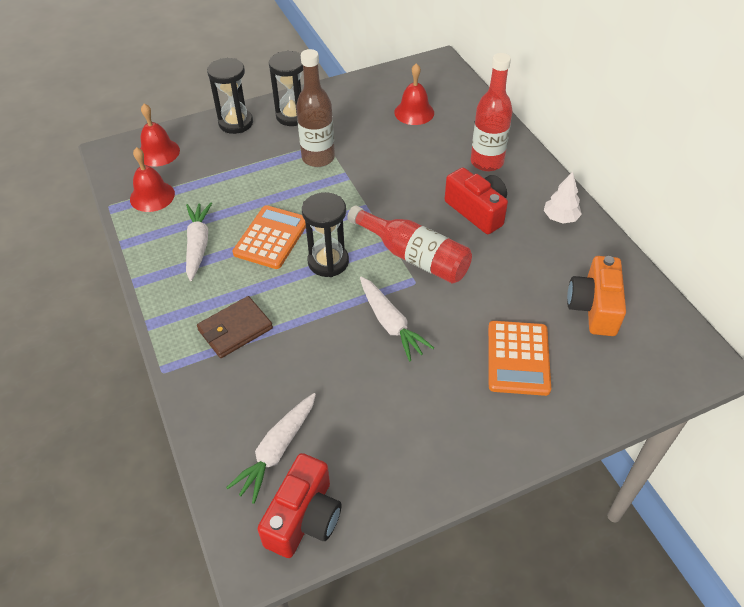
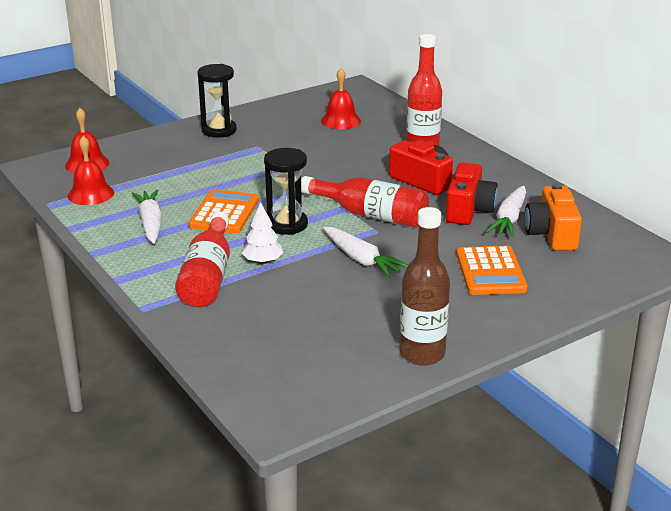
camera: 10 degrees left, 20 degrees down
brown wallet [197,296,273,358] -> red bottle [175,211,230,307]
black hourglass [207,58,253,134] -> none
white carrot [226,393,316,504] -> white carrot moved to [486,186,526,237]
red camera [257,453,342,558] -> red camera moved to [446,163,498,225]
brown bottle [296,49,335,167] -> brown bottle moved to [400,207,450,365]
white tree [544,172,582,224] -> white tree moved to [242,202,283,264]

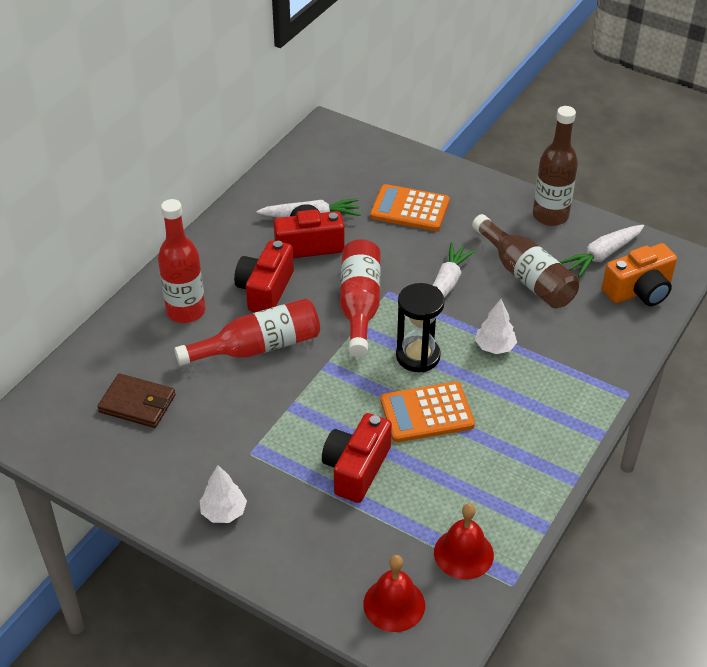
camera: 115 degrees left, 15 degrees up
white carrot [132,190,162,244] -> white carrot moved to [560,225,644,277]
red bottle [175,211,230,307] -> red bottle moved to [174,298,320,366]
black hourglass [198,64,237,138] -> white tree [200,465,247,523]
red bell [321,68,361,129] -> brown wallet [97,373,175,428]
orange calculator [457,246,528,295] -> orange calculator turned 135 degrees counterclockwise [370,184,450,231]
orange camera [525,183,582,251] -> orange camera moved to [602,243,677,306]
none -> red camera [322,413,392,503]
none -> brown bottle [472,214,579,308]

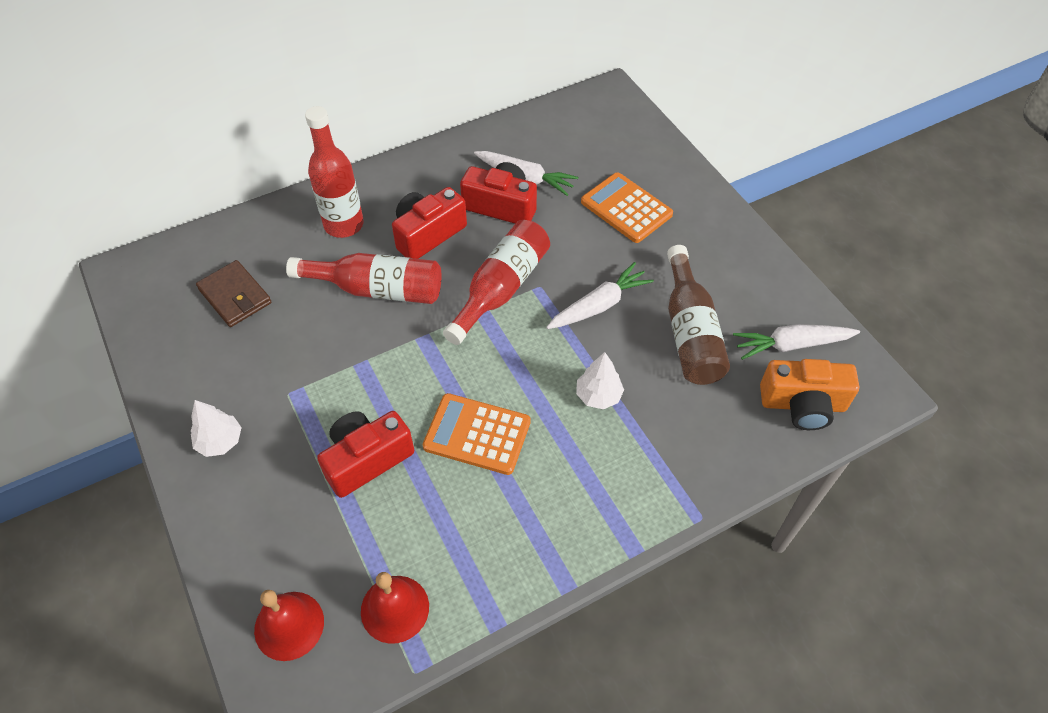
camera: 30 degrees right, 10 degrees up
black hourglass [396,283,445,372] -> none
brown bottle [533,106,578,226] -> none

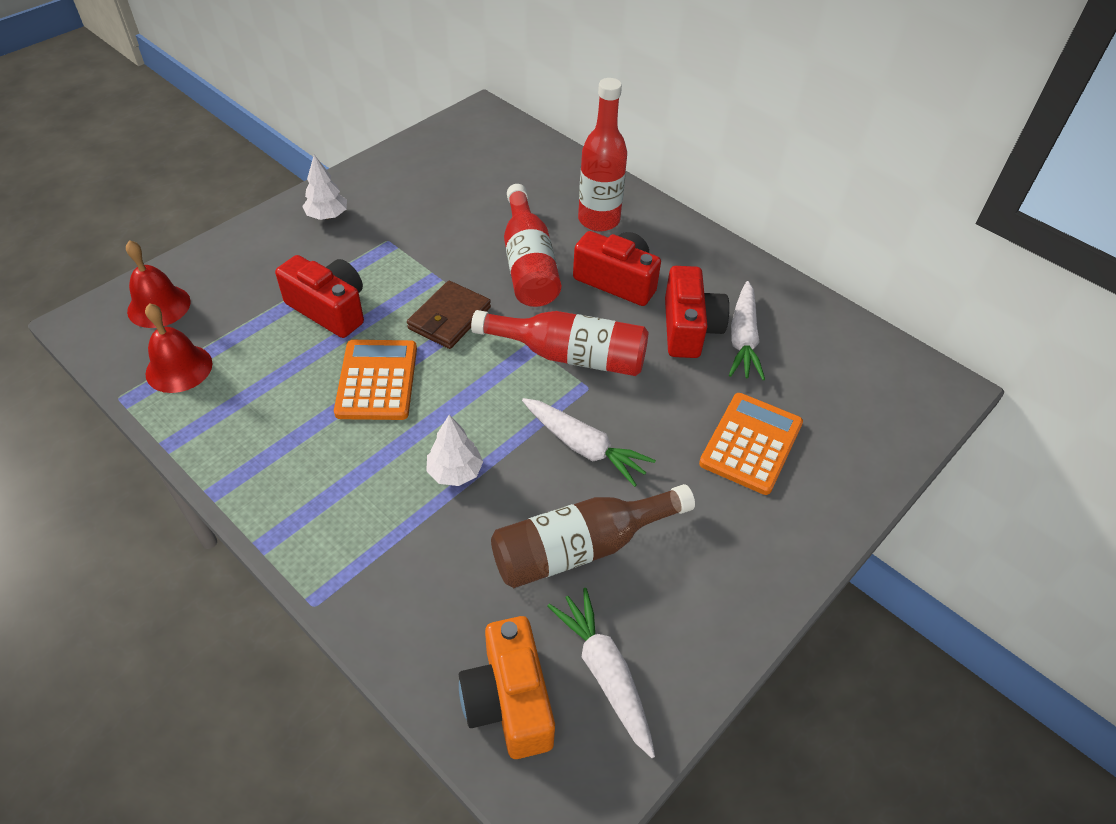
camera: 70 degrees right, 5 degrees down
brown wallet [196,260,271,327] -> brown wallet moved to [407,281,491,349]

